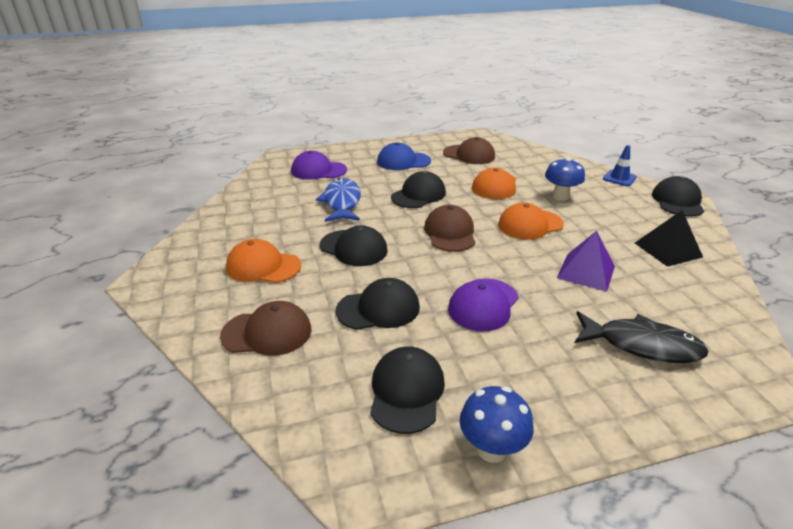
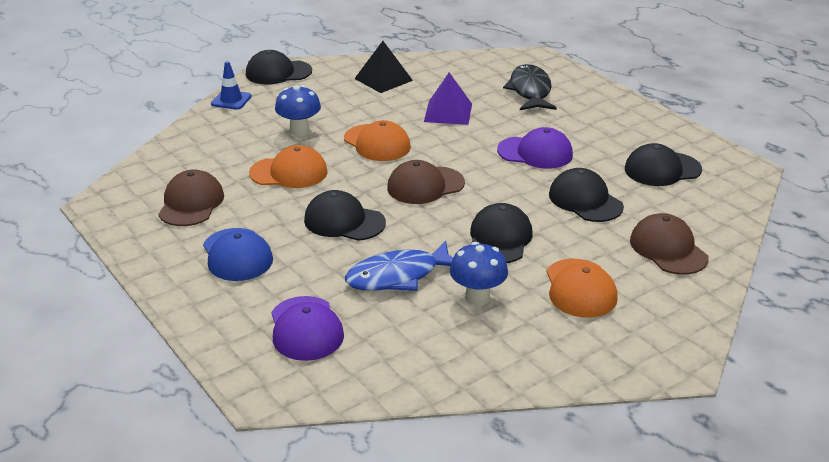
camera: 110 degrees left, 0 degrees up
blue mushroom [460,386,534,463] -> blue mushroom moved to [450,242,508,306]

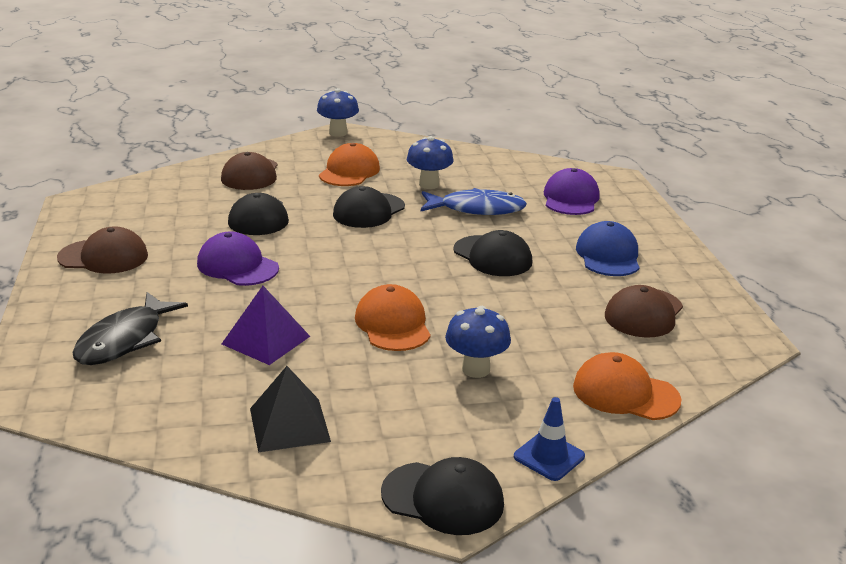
camera: 155 degrees left, 5 degrees down
orange cap [249,145,328,188] -> orange cap moved to [573,352,681,420]
brown cap [387,160,465,204] -> brown cap moved to [57,226,148,273]
black cap [625,143,702,186] -> none
none -> blue mushroom [317,88,359,137]

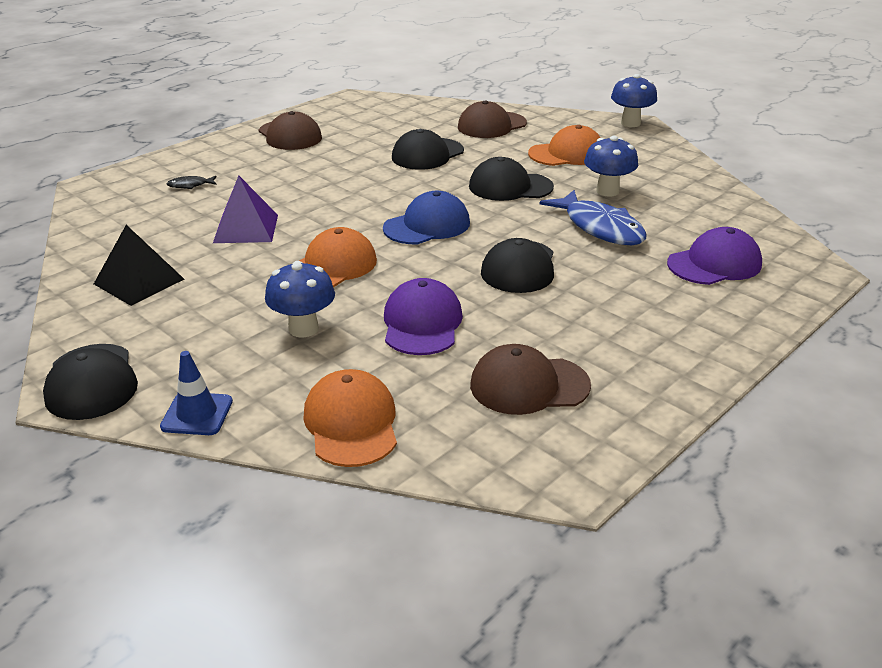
camera: 55 degrees right, 5 degrees up
black fish [72,292,188,365] -> black fish [167,176,217,189], size x0.43
purple cap [197,231,279,286] -> purple cap moved to [384,278,463,355]
blue cap [576,221,640,276] -> blue cap moved to [383,191,470,244]

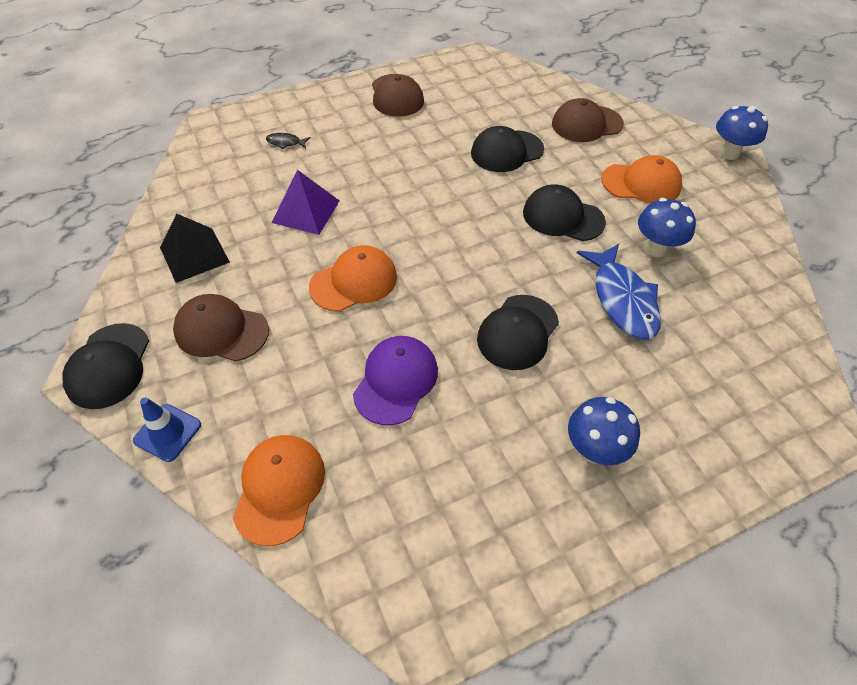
camera: 20 degrees right, 20 degrees up
blue mushroom [265,261,335,337] -> blue mushroom moved to [568,397,640,465]
blue cap [383,191,470,244] -> none
brown cap [470,344,591,415] -> brown cap moved to [173,294,269,362]
purple cap [667,227,762,285] -> none

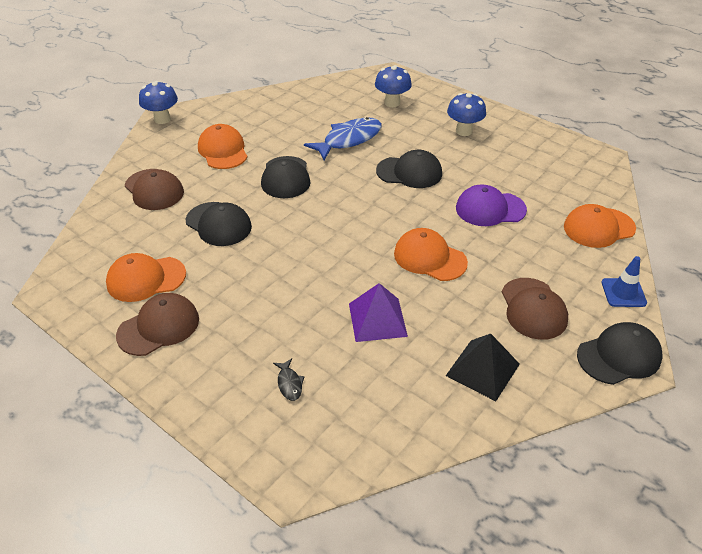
camera: 115 degrees left, 10 degrees down
blue mushroom [638,198,696,257] -> blue mushroom moved to [375,65,412,107]
none -> orange cap [106,253,186,302]

